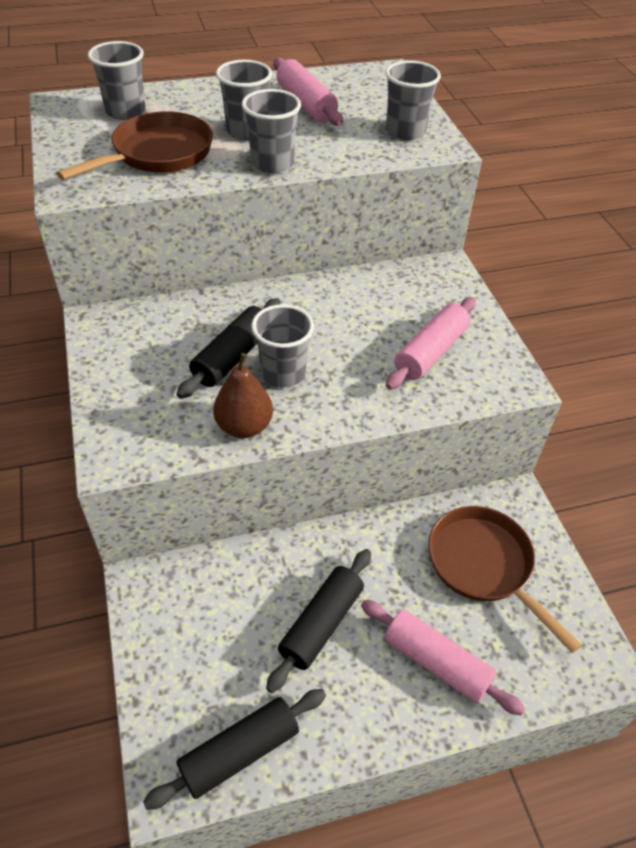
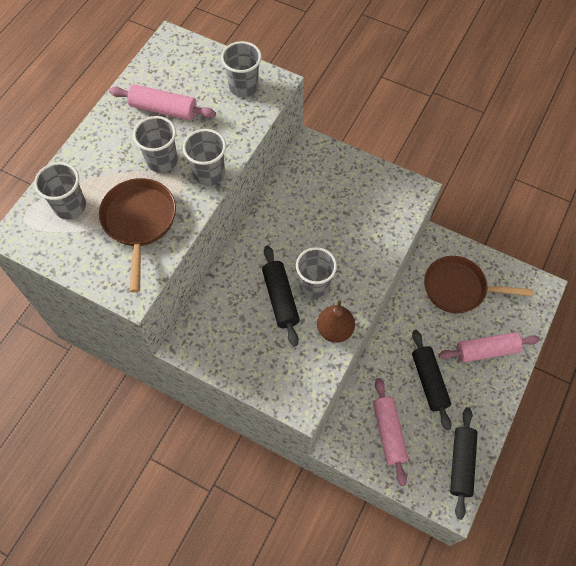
camera: 45 degrees left, 15 degrees up
pink rolling pin [386,297,476,390] -> pink rolling pin moved to [373,378,409,486]

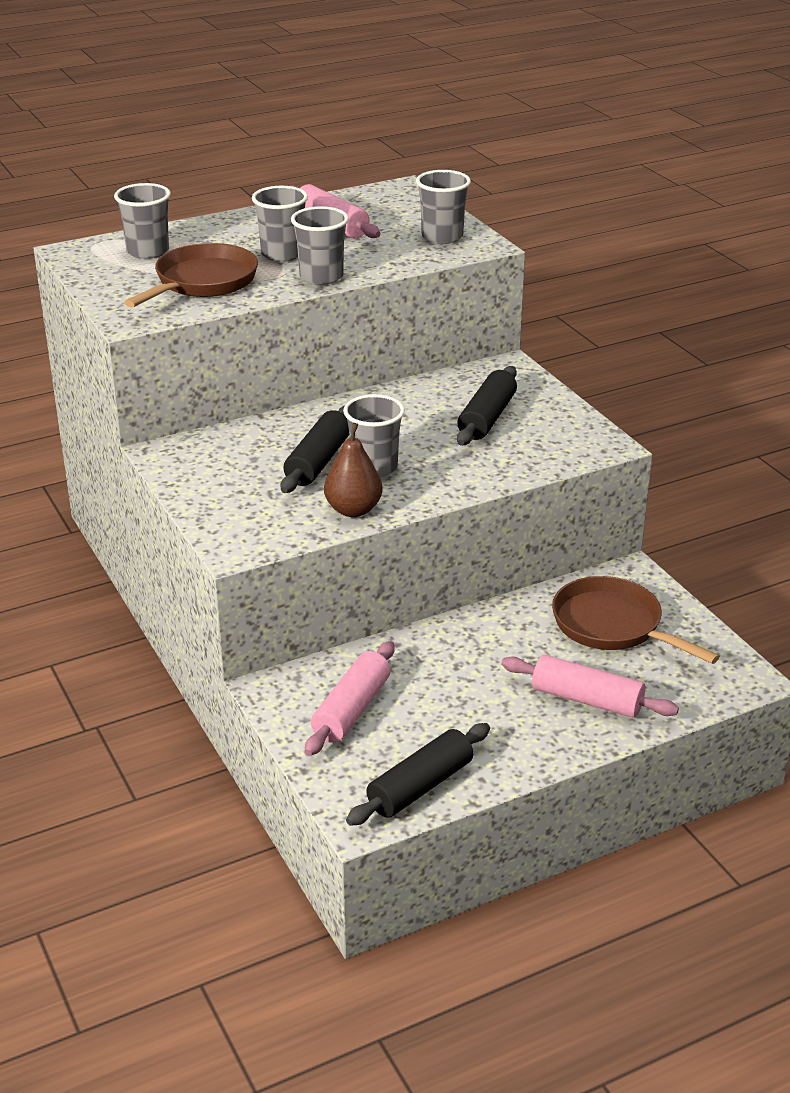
camera: 35 degrees right, 30 degrees down
black rolling pin [412,330,452,430] -> black rolling pin moved to [457,366,517,446]

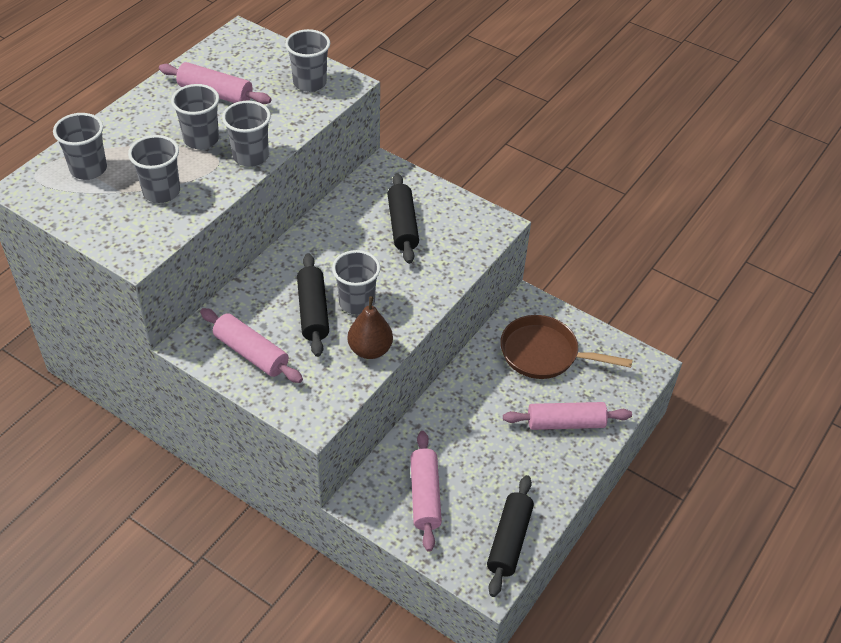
camera: 30 degrees left, 15 degrees up
brown pan [124,243,258,308] -> grey cup [128,135,180,203]
none -> pink rolling pin [200,308,303,383]

